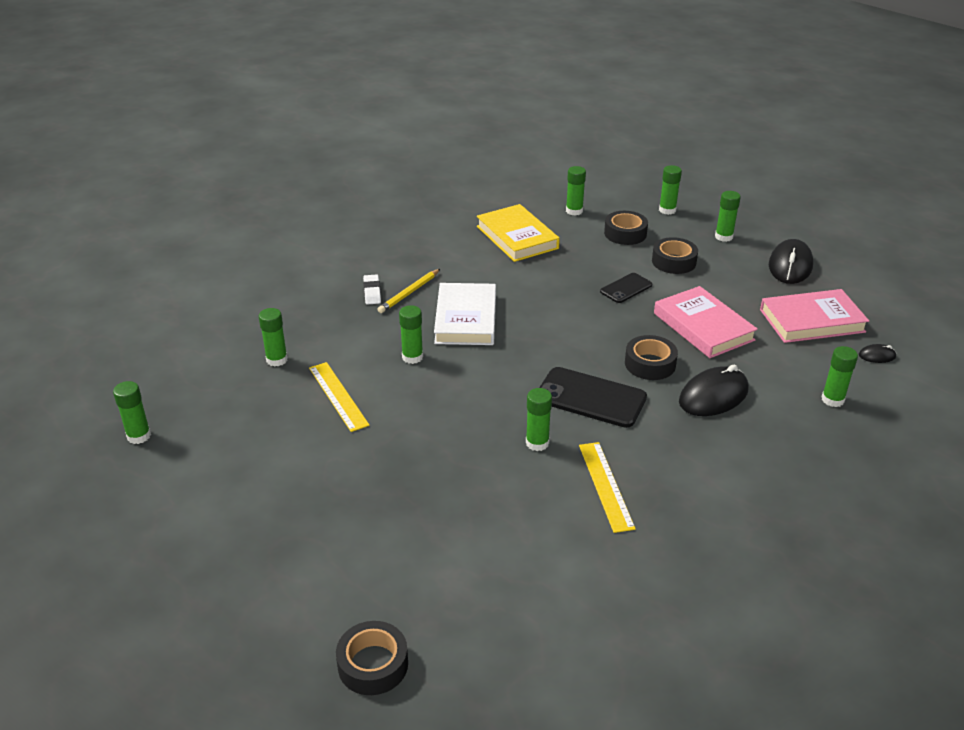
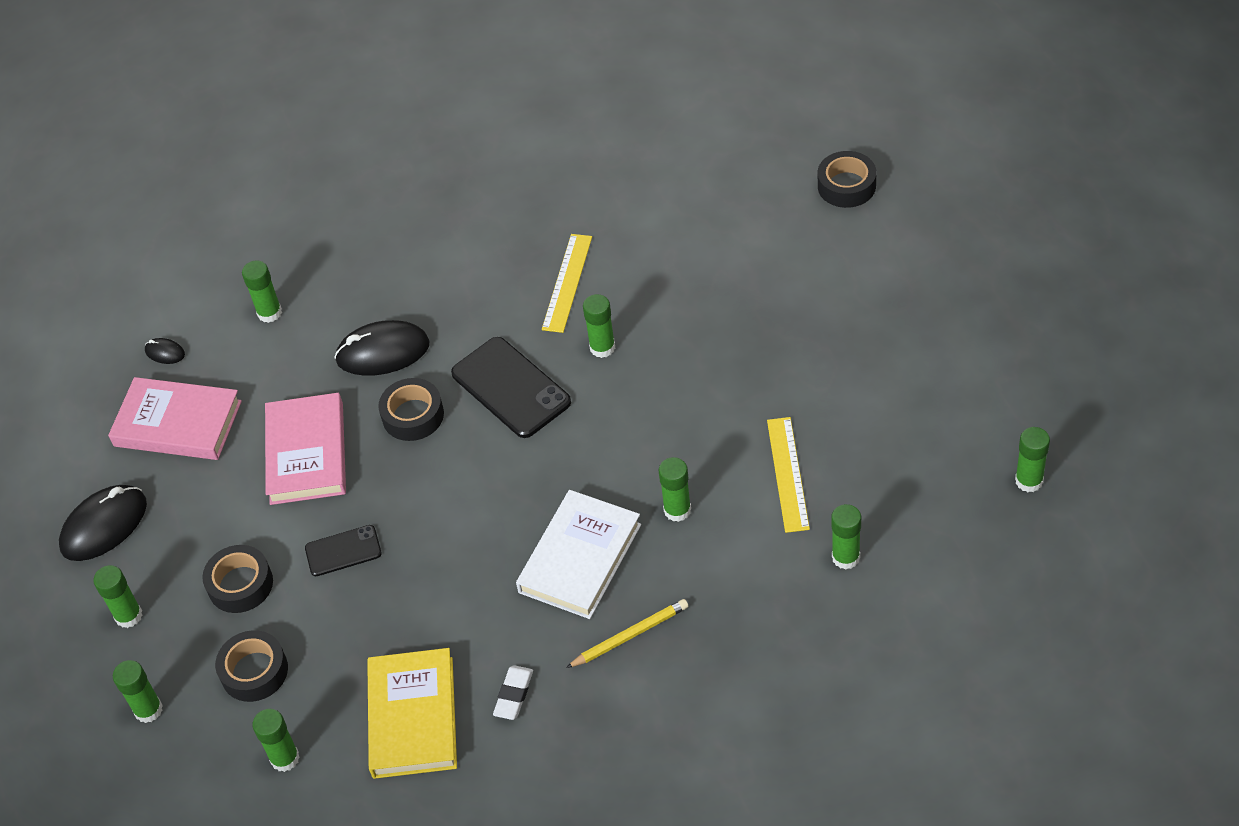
camera: 150 degrees left, 15 degrees up
white eraser [363,274,381,305] -> white eraser moved to [493,665,533,720]

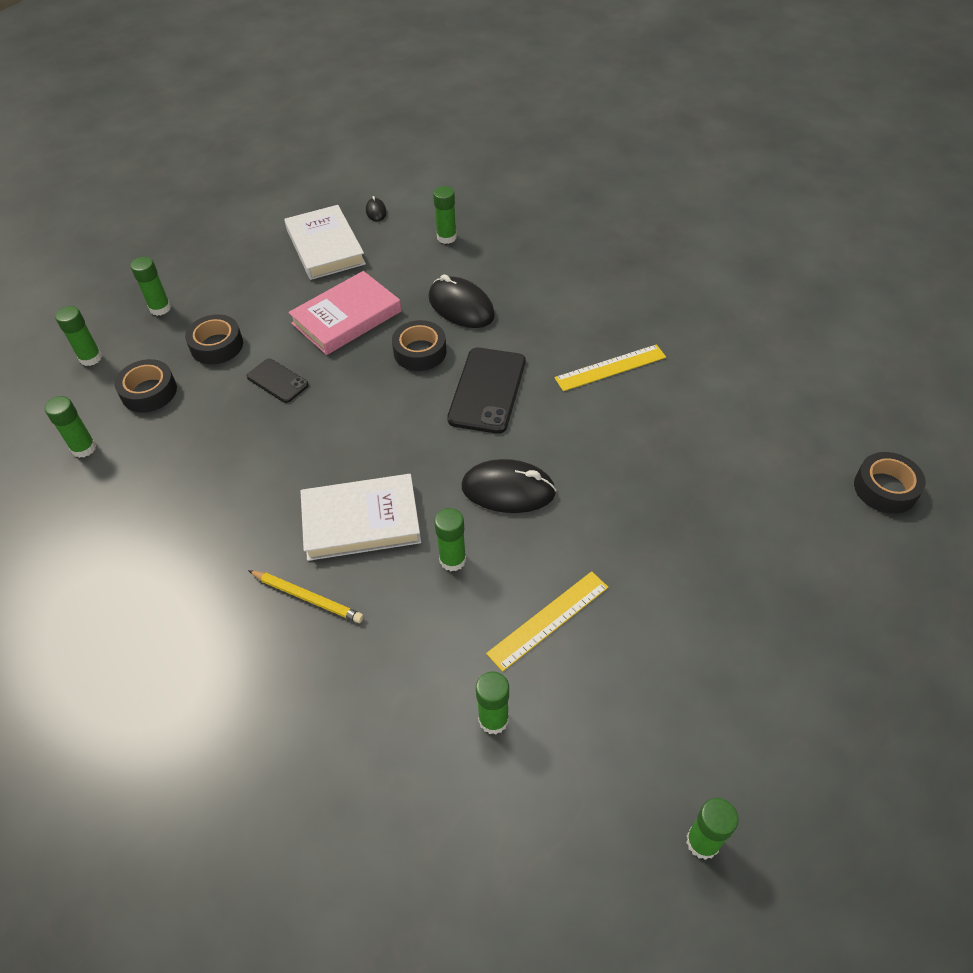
camera: 50 degrees right, 0 degrees up
black mouse [59,485,147,561] -> black mouse moved to [461,459,556,513]
pink book [108,377,242,460] -> white book [284,205,366,280]
yellow book [367,648,457,779] -> none
white eraser [493,665,533,720] -> none
green glue stick [583,294,615,358] -> none

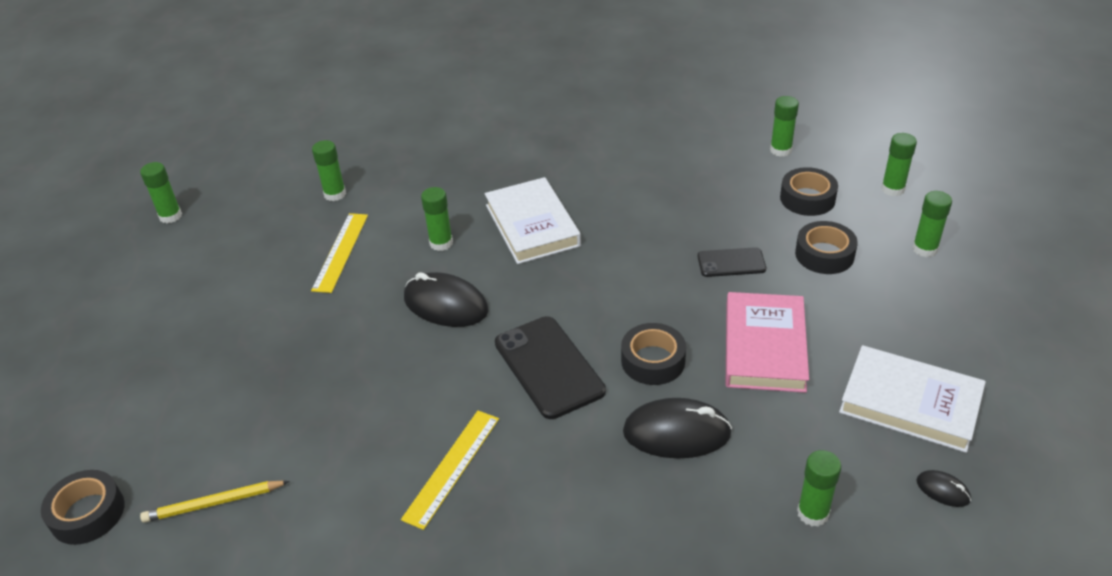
camera: 140 degrees right, 10 degrees down
yellow pencil [248,570,364,623] -> yellow pencil moved to [140,481,290,523]
white book [300,474,421,561] -> white book turned 60 degrees counterclockwise [485,177,581,264]
black mouse [461,459,556,513] -> black mouse turned 60 degrees clockwise [404,272,489,327]

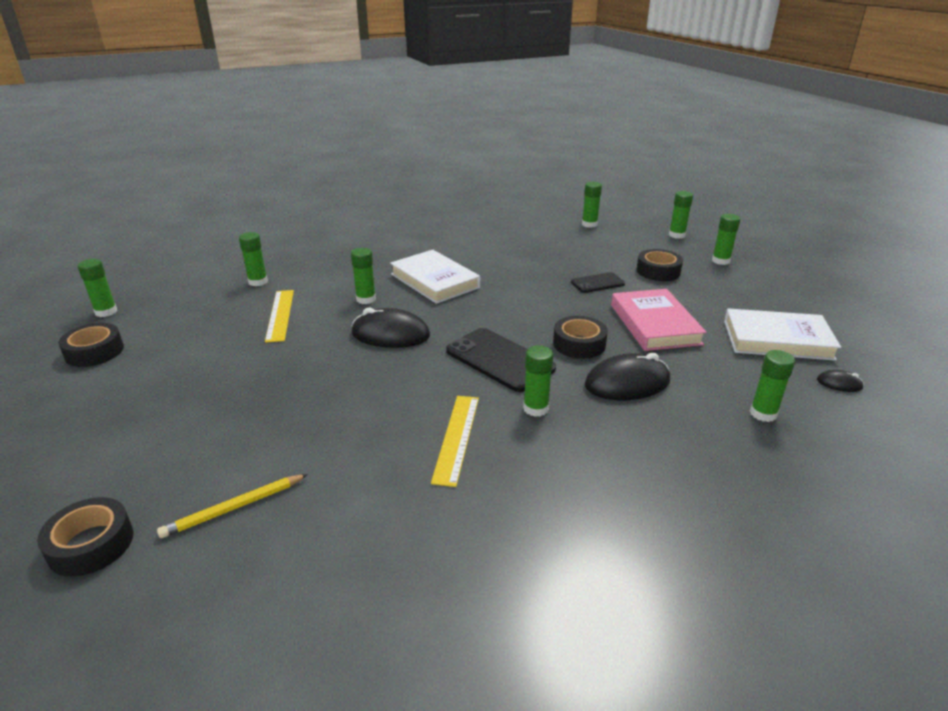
camera: 20 degrees left, 10 degrees down
black tape [780,167,838,216] -> black tape moved to [58,323,124,367]
none -> green glue stick [523,345,553,417]

